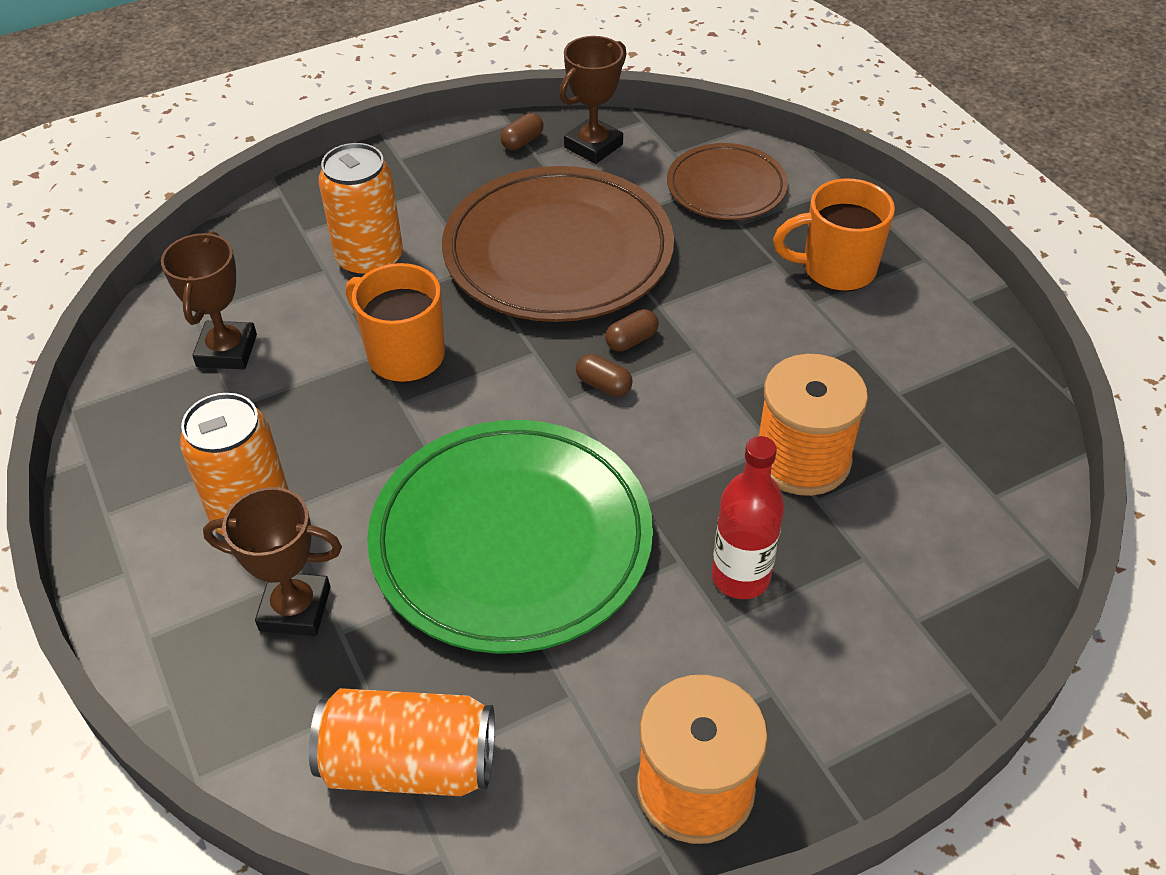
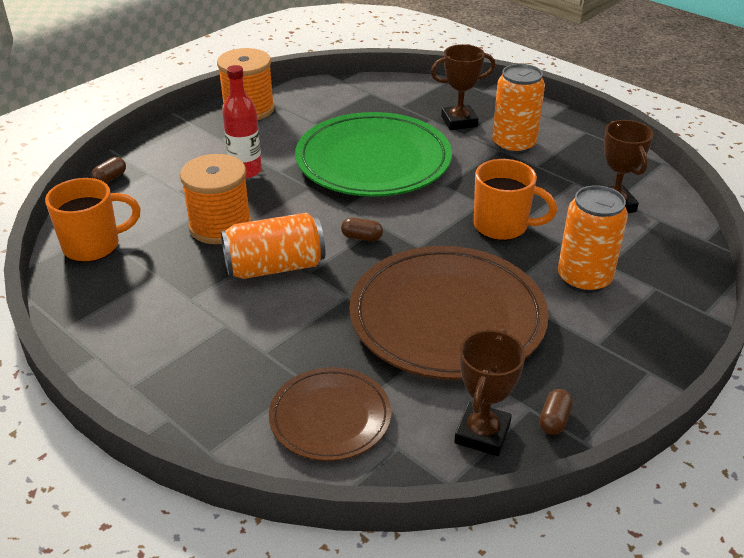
camera: 160 degrees right, 10 degrees down
orange can [309,688,495,796] -> orange can moved to [221,213,325,279]
brown capsule [605,309,659,351] -> brown capsule moved to [91,157,126,184]
orange mug [773,178,895,292] -> orange mug moved to [45,178,141,262]

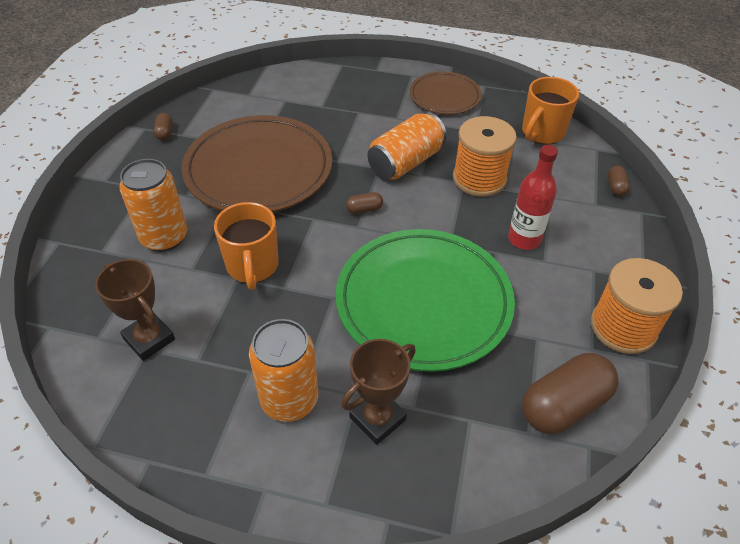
camera: 150 degrees right, 10 degrees up
brown plate [269,367,391,461] -> brown plate moved to [409,71,482,114]
brown trophy [454,329,526,456] -> none
orange mug [474,159,557,241] -> orange mug turned 90 degrees counterclockwise [214,202,279,290]
none -> brown capsule [522,353,619,434]

